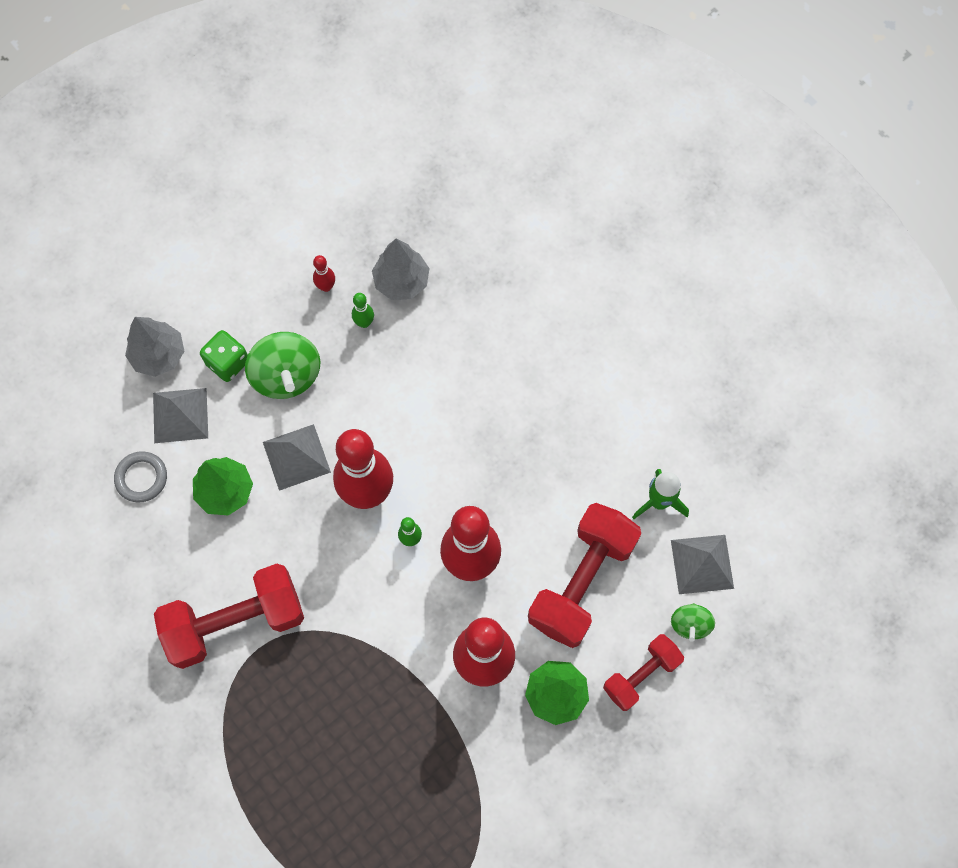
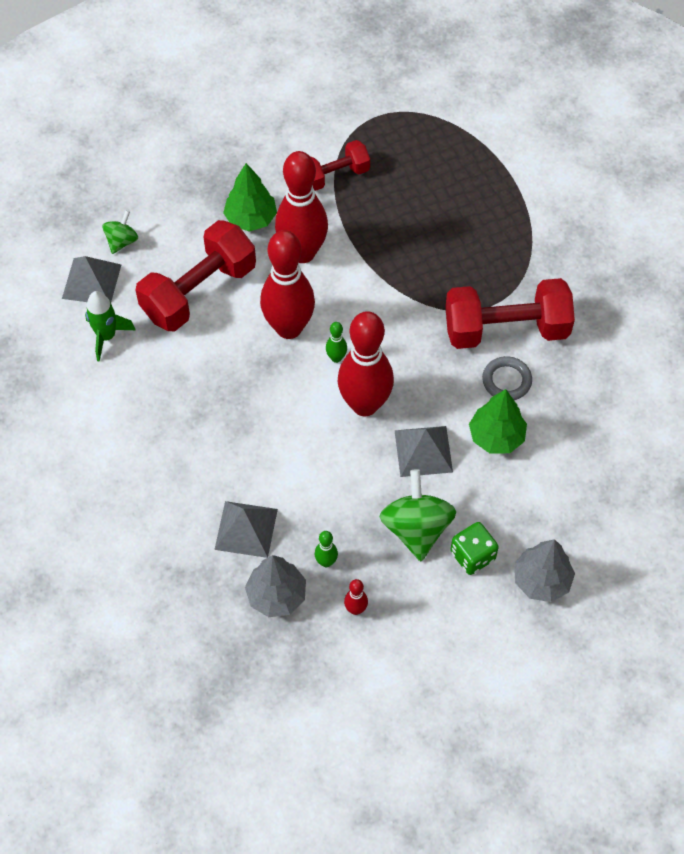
camera: 165 degrees left, 10 degrees down
grey ring [114,451,167,502] -> grey ring moved to [482,356,532,400]
grey pyramid [153,388,208,443] -> grey pyramid moved to [214,501,278,558]
red dumbbell [603,634,684,711] -> red dumbbell moved to [311,140,370,191]

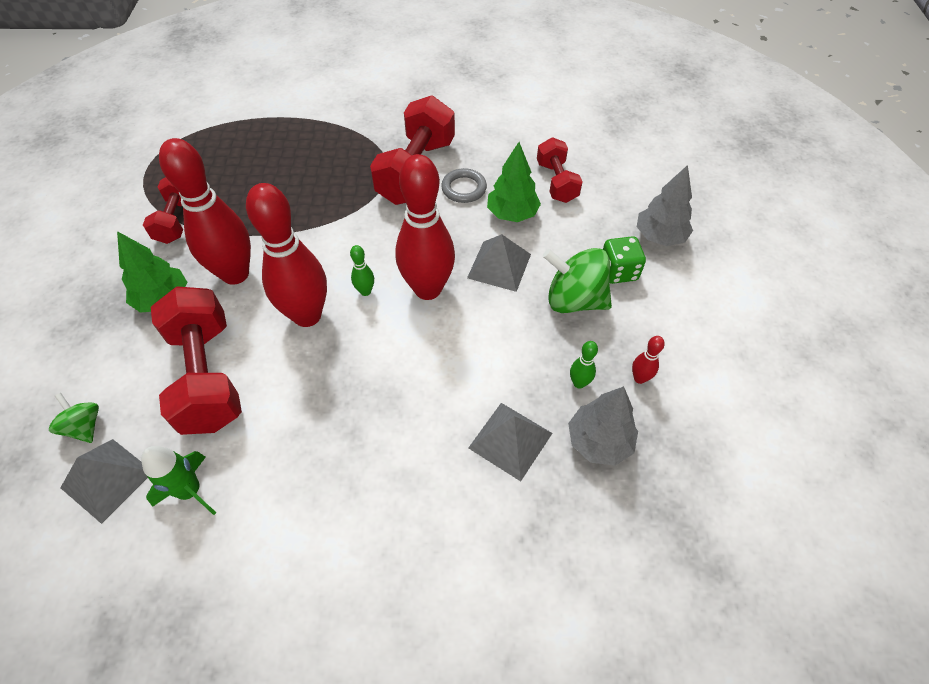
camera: 65 degrees left, 5 degrees down
none -> red dumbbell [537,137,583,203]

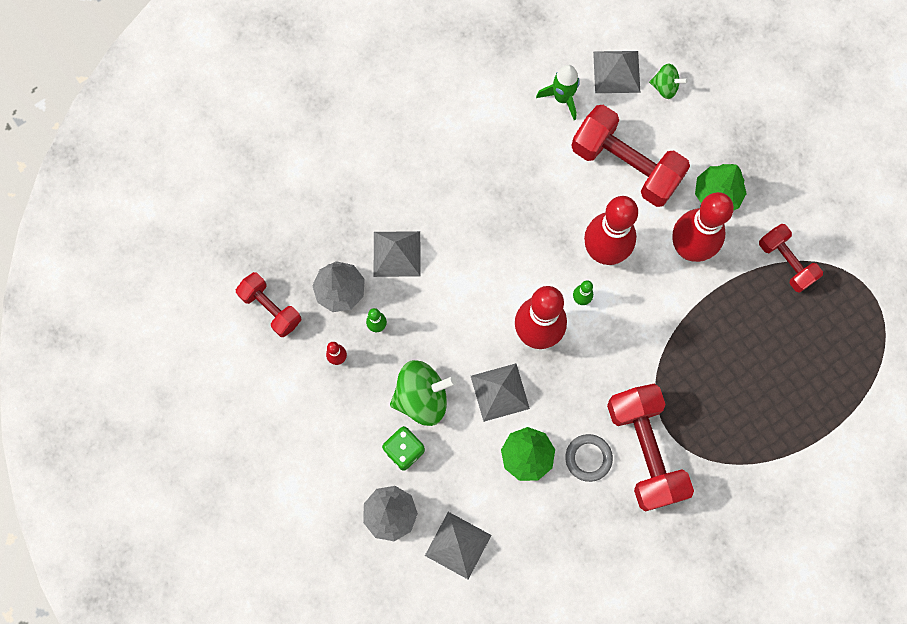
camera: 145 degrees right, 20 degrees up
red dumbbell [537,137,583,203] -> red dumbbell moved to [236,272,301,337]
none -> grey pyramid [425,512,491,579]

